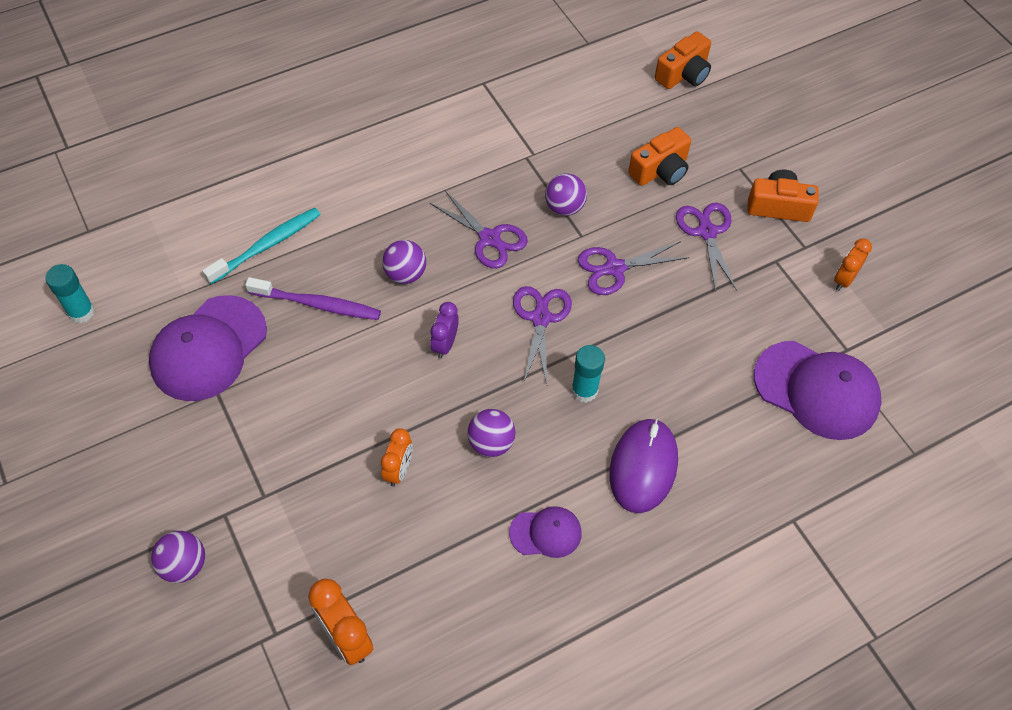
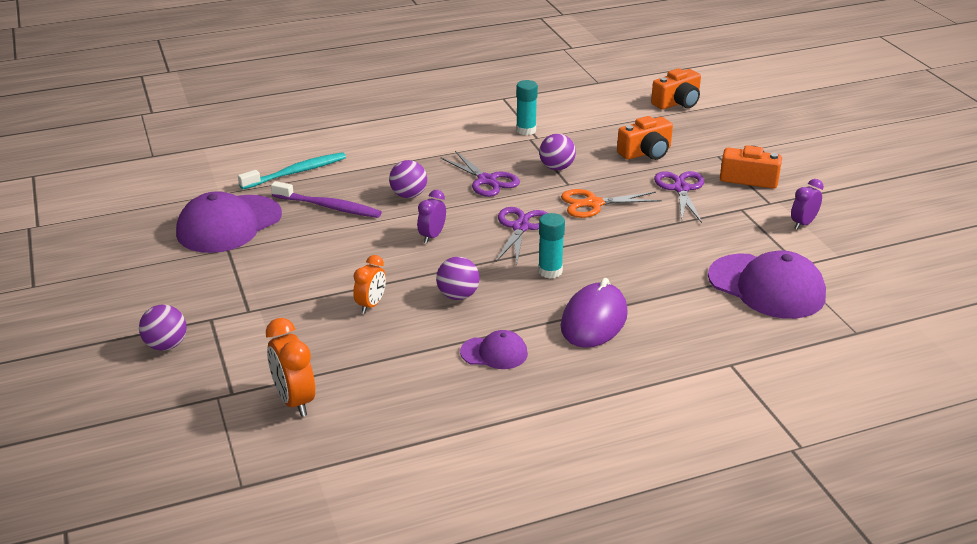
camera: 10 degrees right, 25 degrees down
turquoise glue stick [45,264,95,323] -> turquoise glue stick moved to [516,80,538,135]
purple scissors [578,241,689,295] -> orange scissors [561,189,662,218]
orange clock [834,239,872,291] -> purple clock [791,179,824,229]

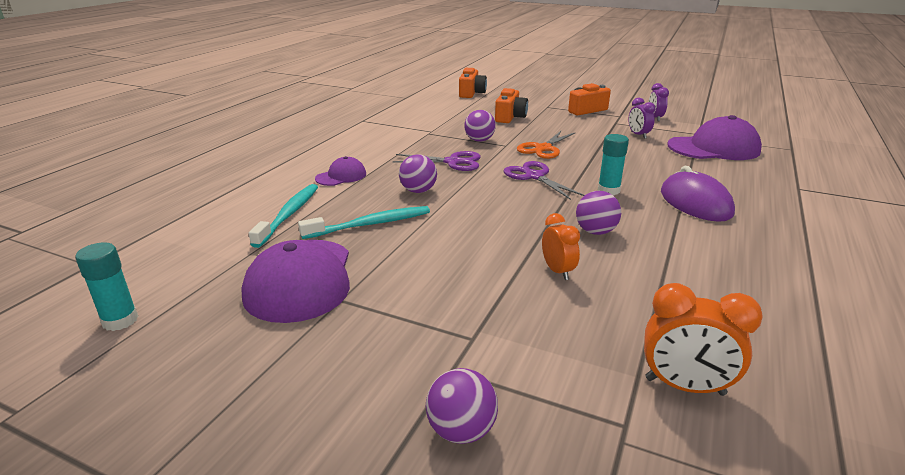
camera: 45 degrees left, 5 degrees down
purple toothbrush [271,181,382,218] -> turquoise toothbrush [298,206,430,239]
purple clock [417,190,446,243] -> purple clock moved to [628,98,656,139]
purple cap [460,330,528,369] -> purple cap moved to [315,156,366,186]
turquoise glue stick [516,80,538,135] -> turquoise glue stick moved to [75,242,139,331]
purple scissors [654,171,704,223] -> none

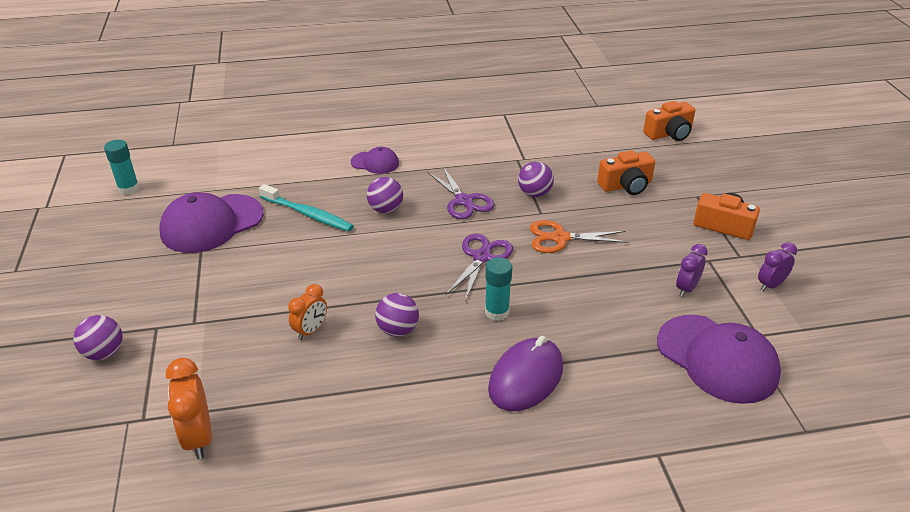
camera: 55 degrees right, 10 degrees up
turquoise toothbrush [249,184,318,248] -> none

